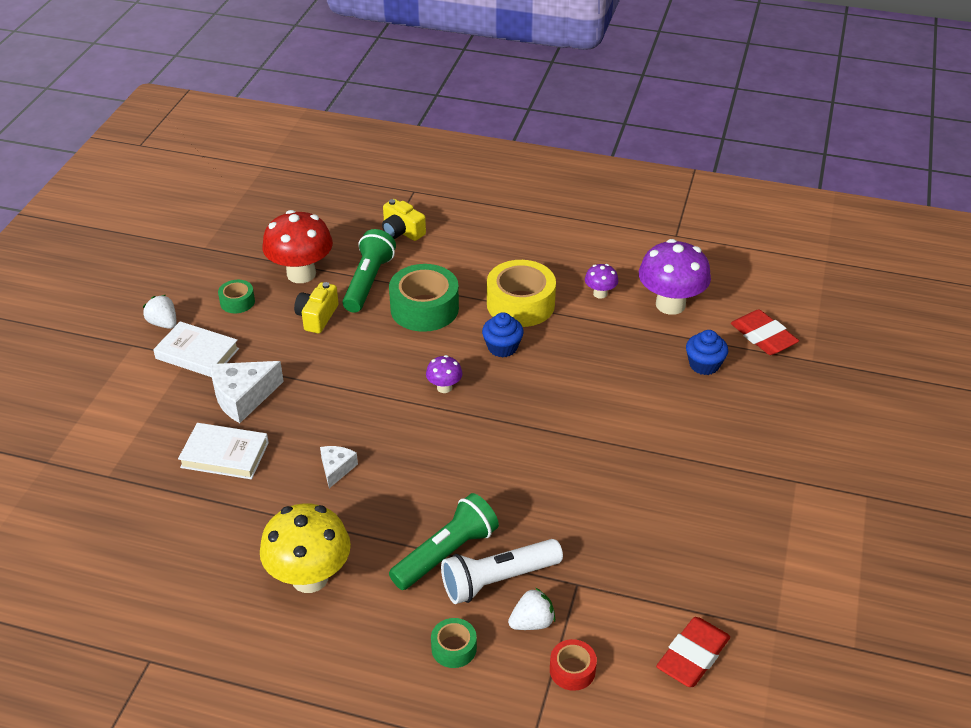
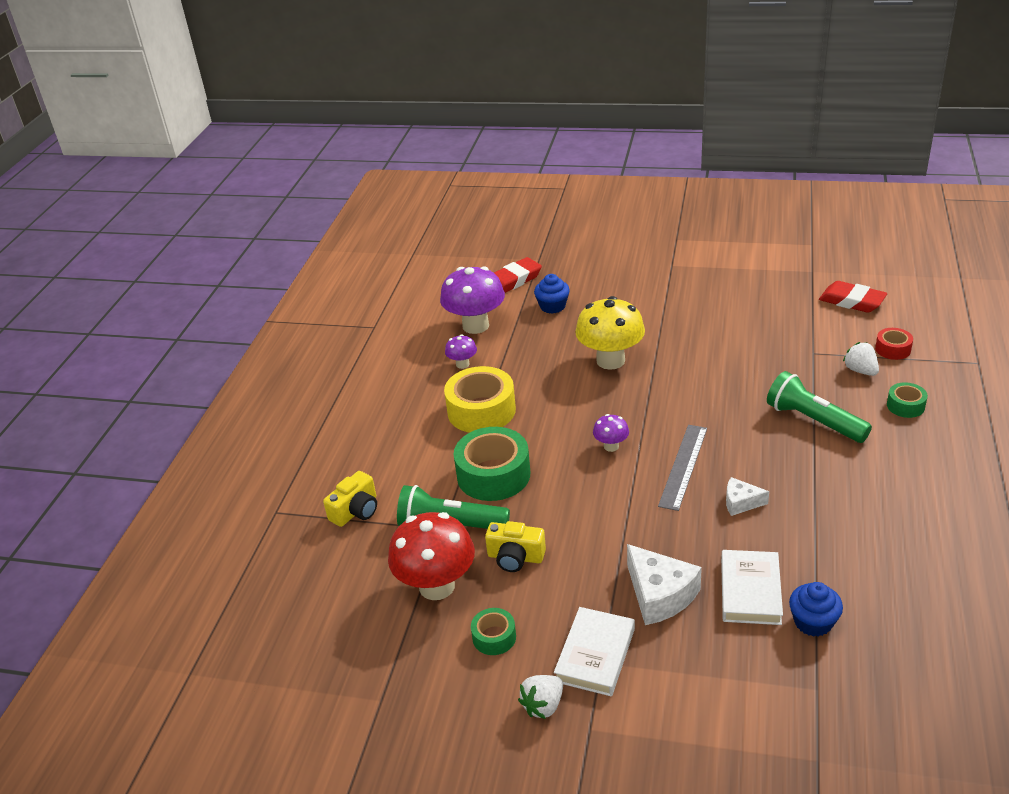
camera: 90 degrees left, 5 degrees down
yellow mushroom [260,503,351,593] -> yellow mushroom moved to [575,296,645,370]
white flashlight [441,539,563,604] -> none
blue cupcake [482,312,524,358] -> blue cupcake moved to [789,582,843,637]
none -> grey ruler [658,425,707,511]

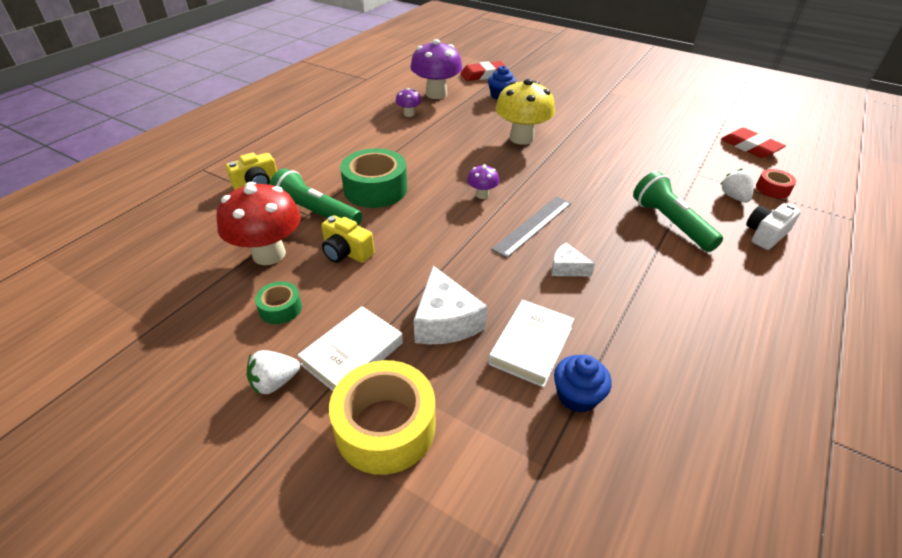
camera: 15 degrees right, 5 degrees up
yellow tape [444,366,516,433] -> yellow tape moved to [329,360,435,475]
green tape [887,382,928,418] -> white camera [746,203,801,250]

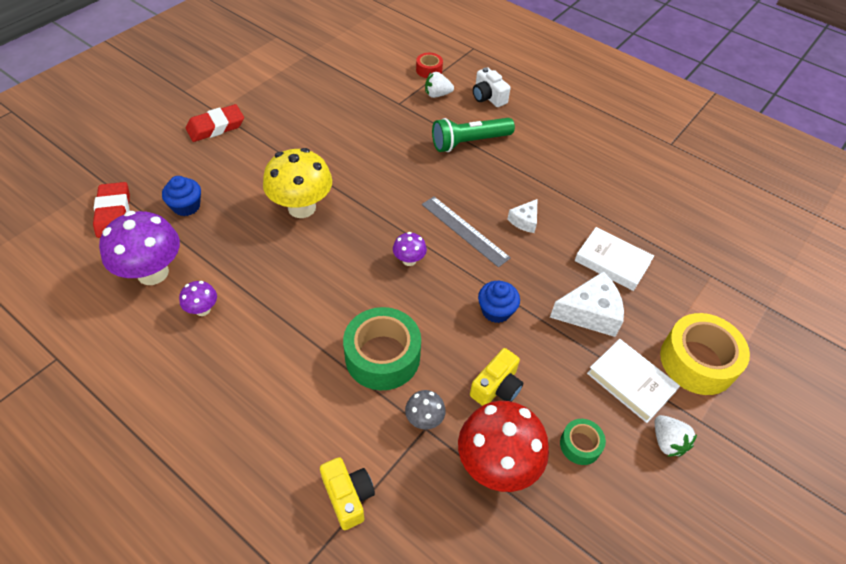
camera: 85 degrees left, 10 degrees up
green flashlight [269,168,362,226] -> grey mushroom [405,390,446,429]
blue cupcake [554,355,612,413] -> blue cupcake moved to [478,281,520,323]
red eraser [721,128,786,158] -> red eraser moved to [186,104,244,142]

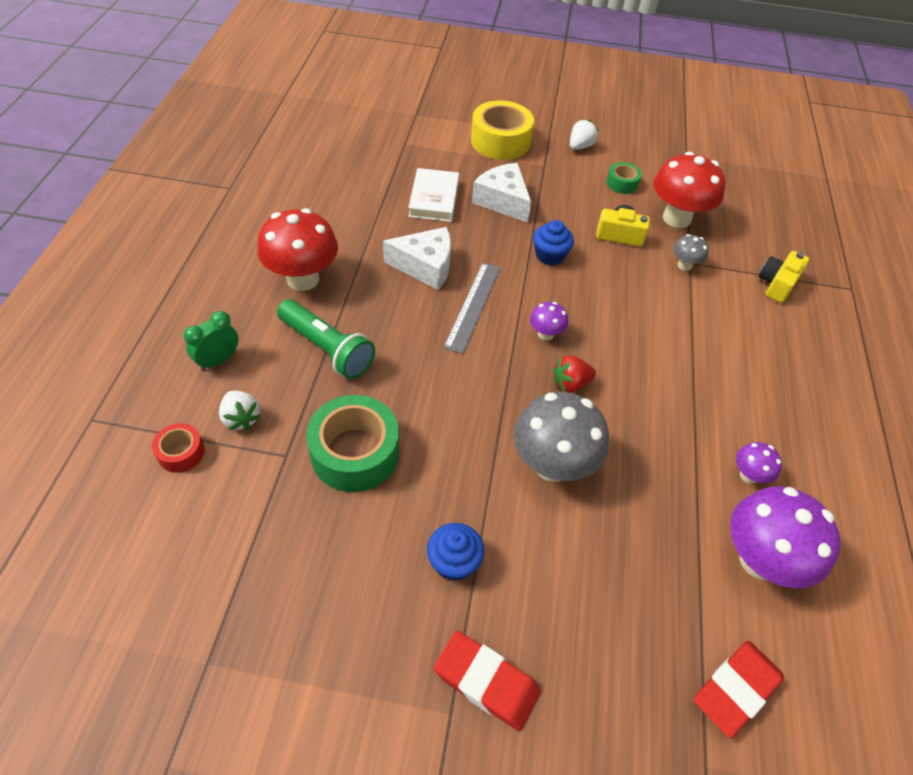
camera: 120 degrees left, 0 degrees up
blue cupcake [162,176,201,216] -> blue cupcake moved to [427,523,485,581]
yellow mushroom [263,148,332,218] -> grey mushroom [513,392,609,482]
green tape [343,307,421,390] -> green tape moved to [306,395,399,492]
white camera [473,67,511,107] -> green clock [184,311,239,371]
white cheese [507,199,537,233] -> white cheese [383,227,451,290], size x1.76
white book [587,339,680,423] -> none
none -> red mushroom [257,208,338,291]
none -> red strawberry [553,355,596,393]

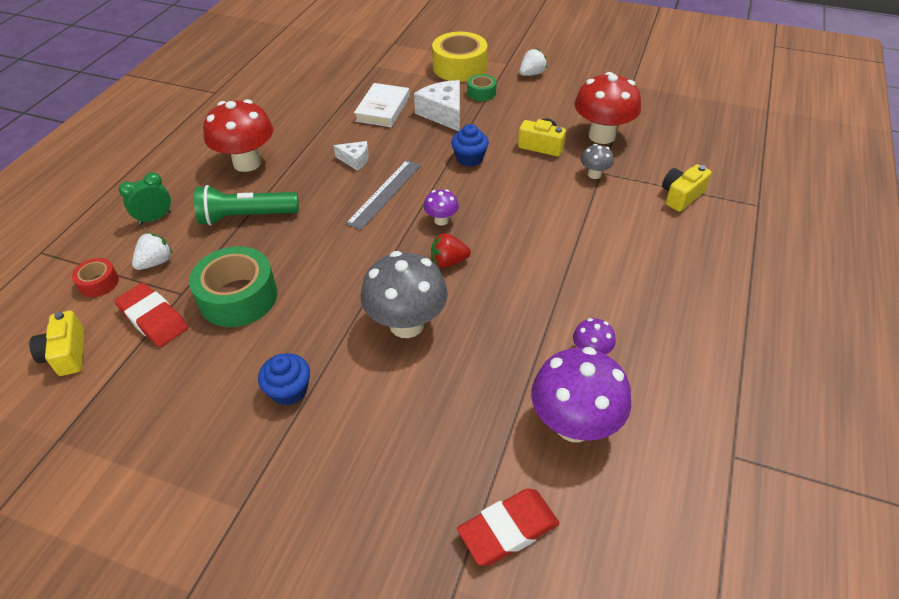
camera: 15 degrees right, 5 degrees down
white strawberry [219,391,261,430] -> white strawberry turned 120 degrees counterclockwise [132,232,173,270]
green flashlight [277,299,375,379] -> green flashlight turned 120 degrees clockwise [194,185,299,226]
white cheese [383,227,451,290] -> white cheese [334,141,369,171], size x0.57
red eraser [434,631,541,731] -> red eraser moved to [115,283,188,347]
green tape [607,162,642,194] -> green tape moved to [468,74,497,101]
none -> yellow camera [29,311,84,376]

